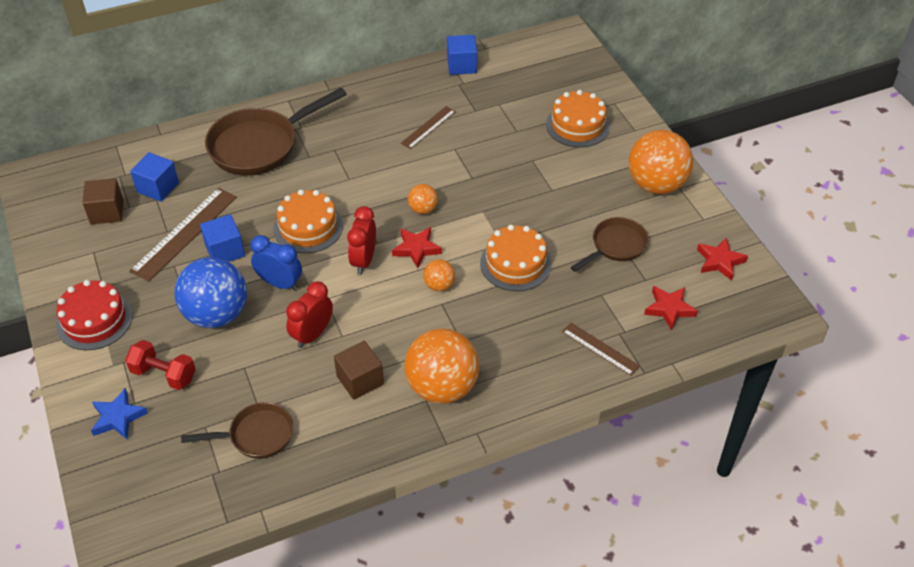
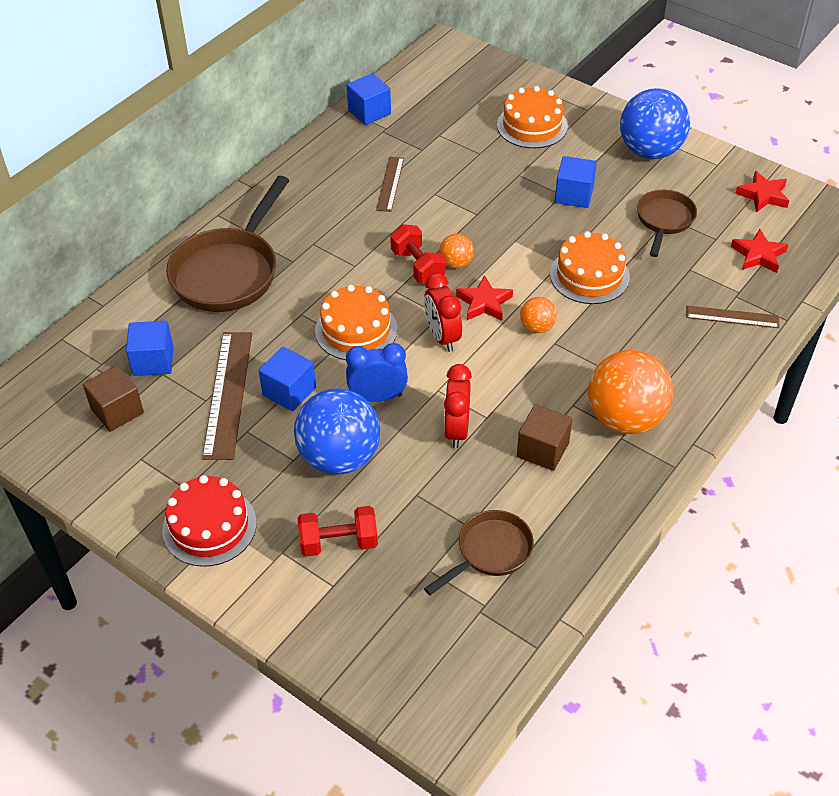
camera: 30 degrees left, 0 degrees up
blue star [91,388,148,439] -> none
orange ball [628,130,693,194] -> blue ball [620,88,690,159]
none -> red dumbbell [390,224,445,284]
none -> blue cube [555,156,597,208]

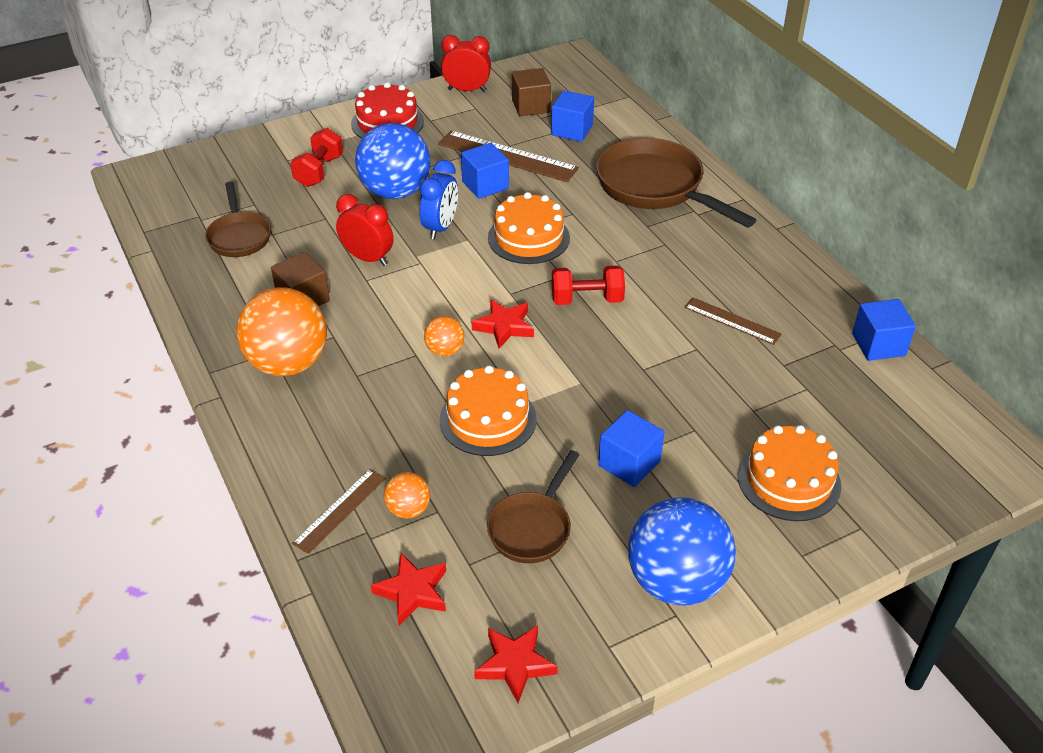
camera: 115 degrees right, 5 degrees down
red clock [424,273,462,352] -> red clock moved to [441,35,491,92]
orange ball [439,234,474,268] -> orange ball moved to [384,472,430,518]
brown pan [637,190,697,257] -> brown pan turned 75 degrees clockwise [487,450,580,563]

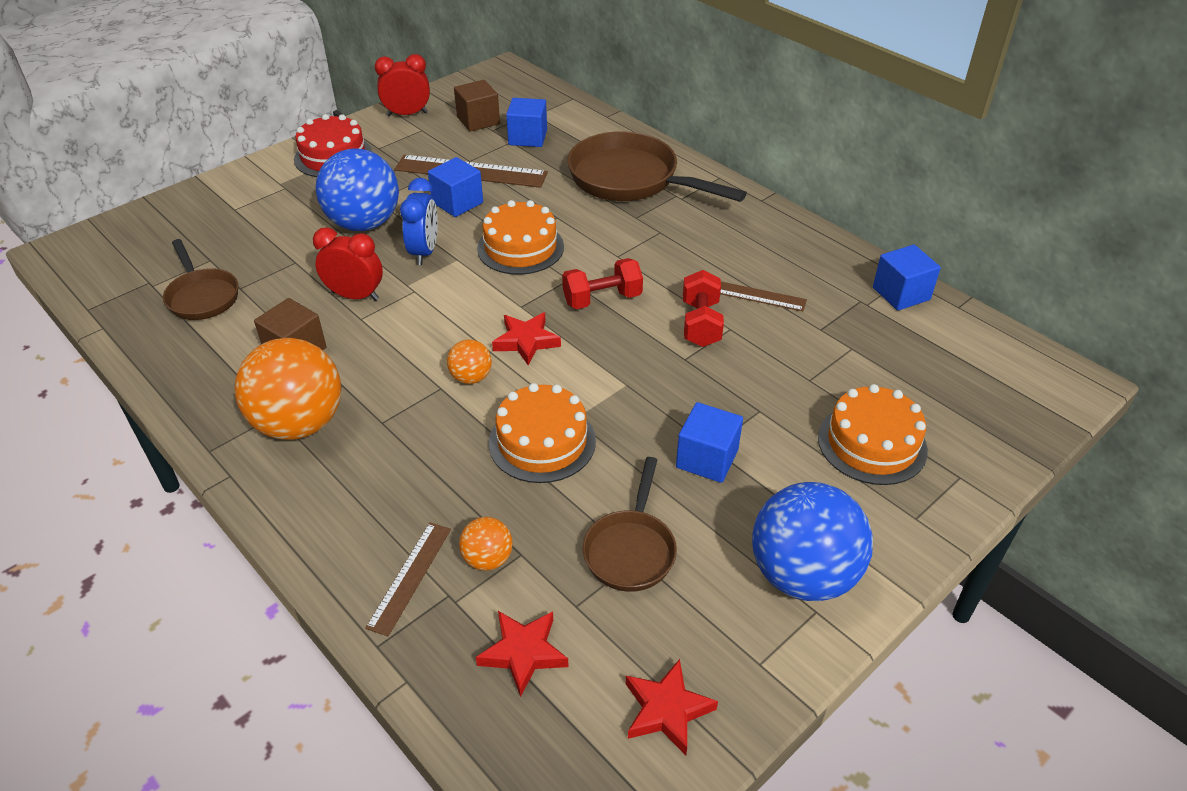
camera: 15 degrees left, 0 degrees up
red dumbbell [290,128,343,187] -> red dumbbell moved to [683,270,724,347]

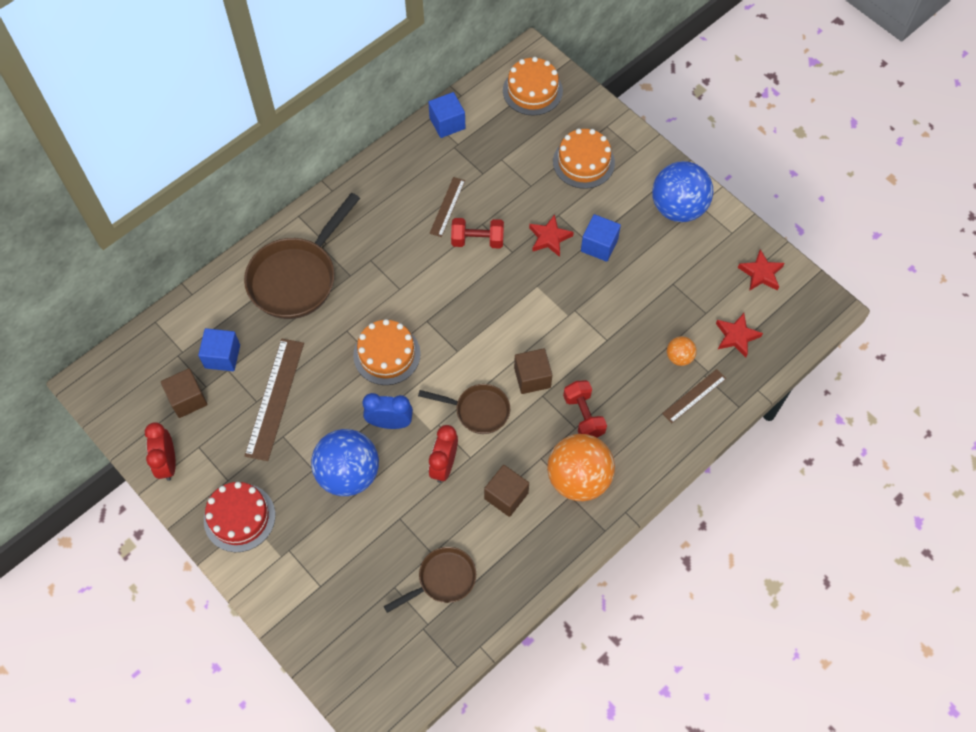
camera: 90 degrees left, 20 degrees up
brown ruler [365,522,451,636] -> brown ruler turned 60 degrees counterclockwise [662,369,727,423]
blue cube [428,157,483,217] -> none
orange ball [447,340,492,384] -> brown cube [514,348,552,394]
orange cake [489,383,596,483] -> orange cake moved to [503,57,563,115]
red star [492,312,561,366] -> red star moved to [529,214,574,257]
red dumbbell [562,258,643,309] -> red dumbbell moved to [563,380,607,438]
brown pan [583,457,677,592] -> brown pan moved to [418,384,510,434]

